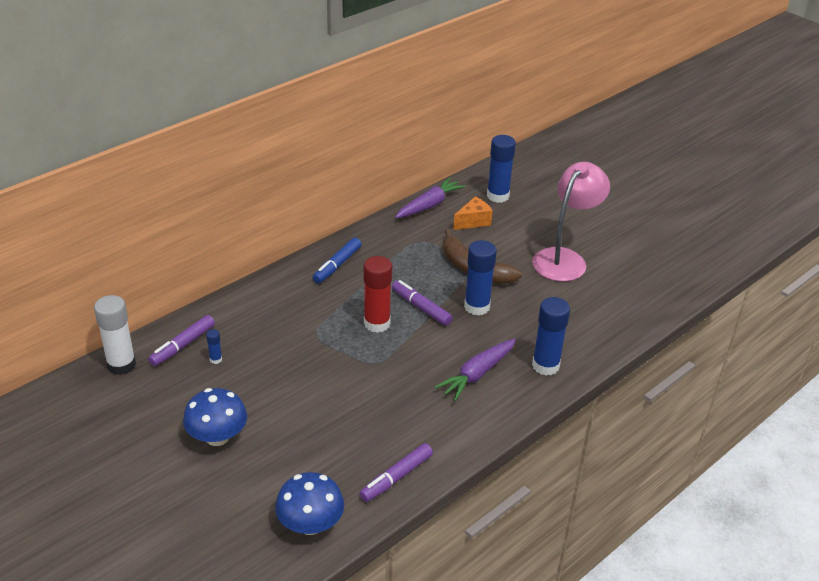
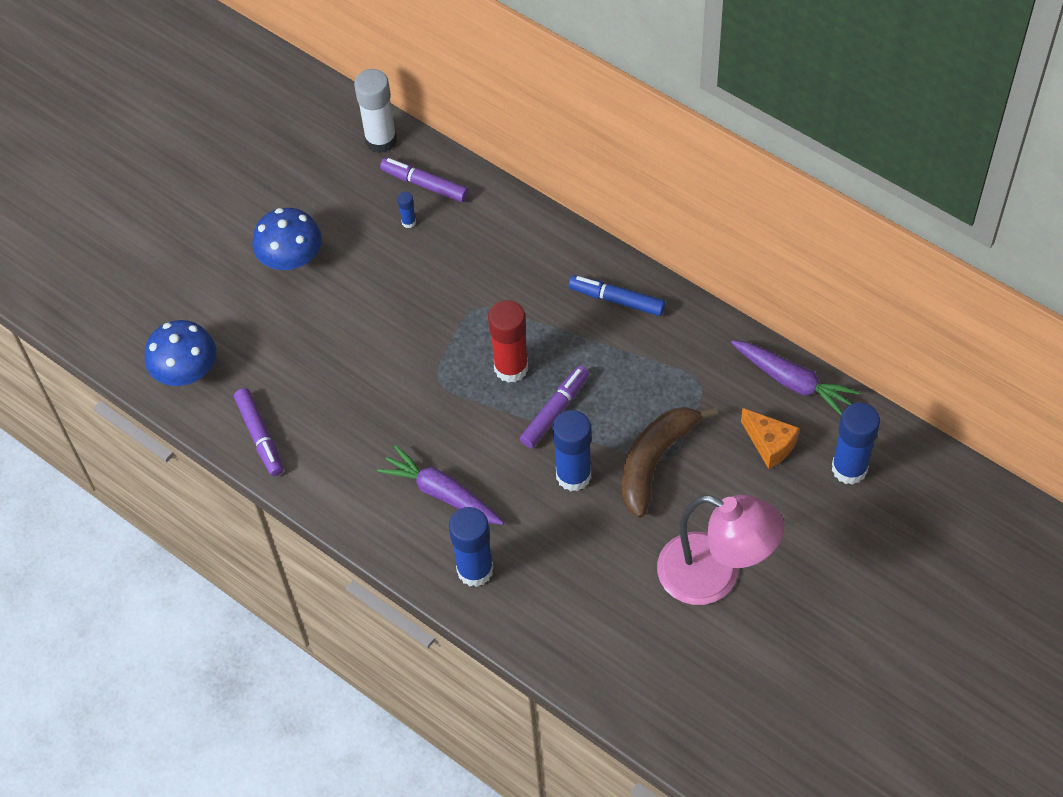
camera: 85 degrees right, 20 degrees up
purple marker [359,443,433,502] -> purple marker turned 150 degrees counterclockwise [234,388,283,476]

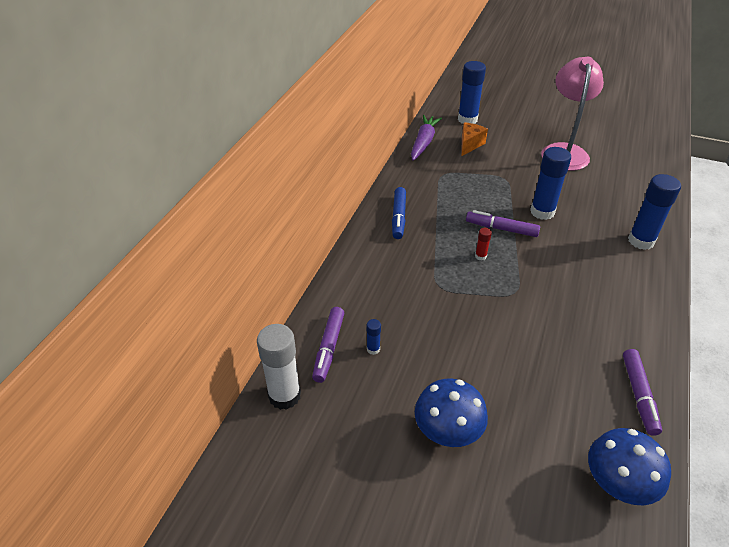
camera: 110 degrees left, 15 degrees down
purple marker [234,388,283,476] -> purple marker turned 135 degrees clockwise [623,349,662,436]
purple carrot [377,445,504,525] -> none
red glue stick [488,300,528,383] -> red glue stick [475,228,492,261], size x0.45
brown banana [622,407,717,518] -> none

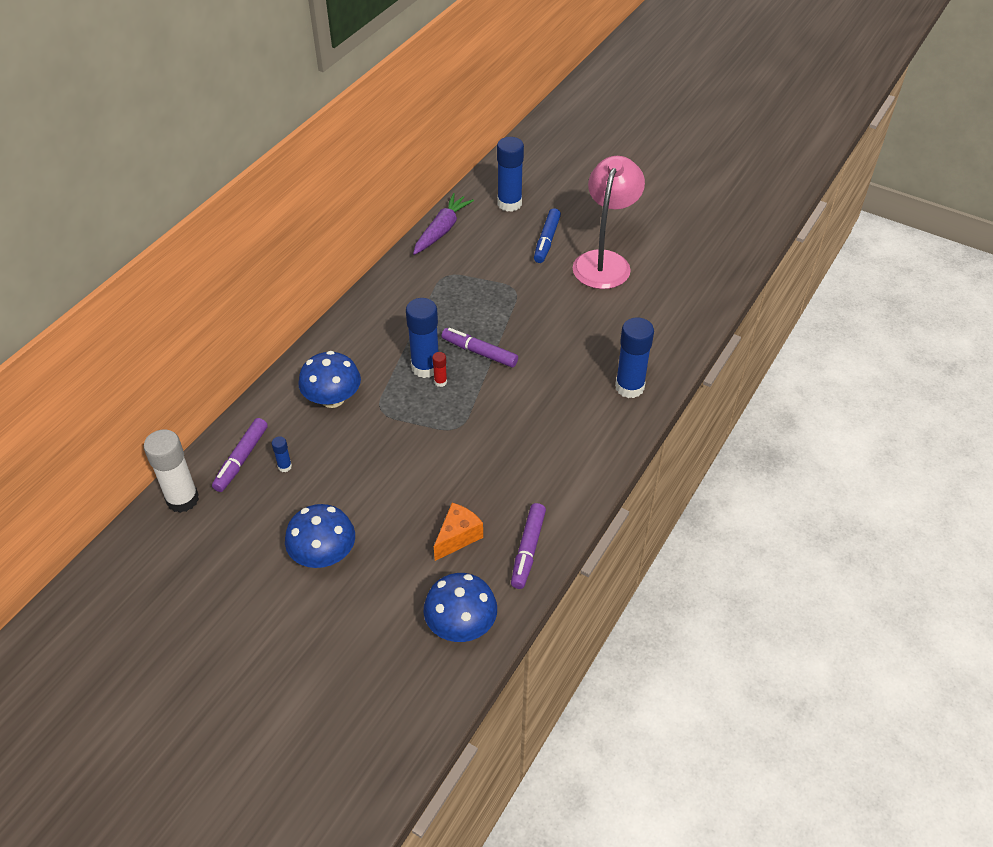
camera: 10 degrees right, 5 degrees up
blue marker [392,187,406,239] -> blue marker moved to [534,208,561,263]
orange cheese [461,122,488,156] -> orange cheese moved to [434,503,483,561]
blue glue stick [530,147,571,220] -> blue glue stick moved to [406,298,439,378]
none -> blue mushroom [298,351,361,408]

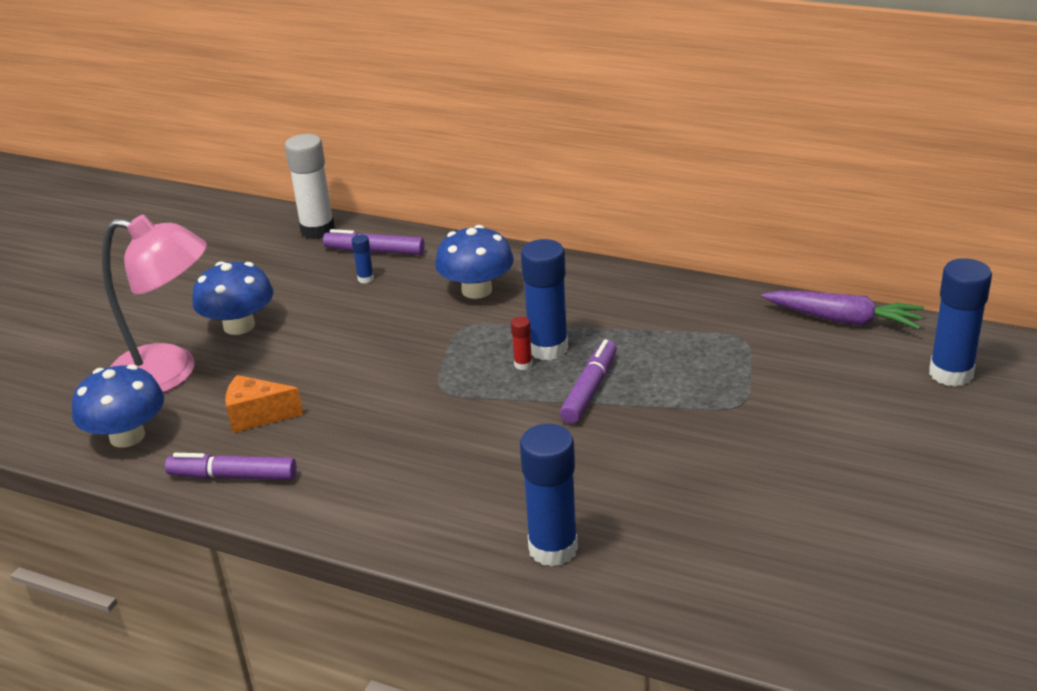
camera: 85 degrees right, 15 degrees down
orange cheese [434,503,483,561] -> orange cheese turned 150 degrees clockwise [225,375,303,433]
blue marker [534,208,561,263] -> none
pink lamp [573,156,645,289] -> pink lamp moved to [102,215,207,393]

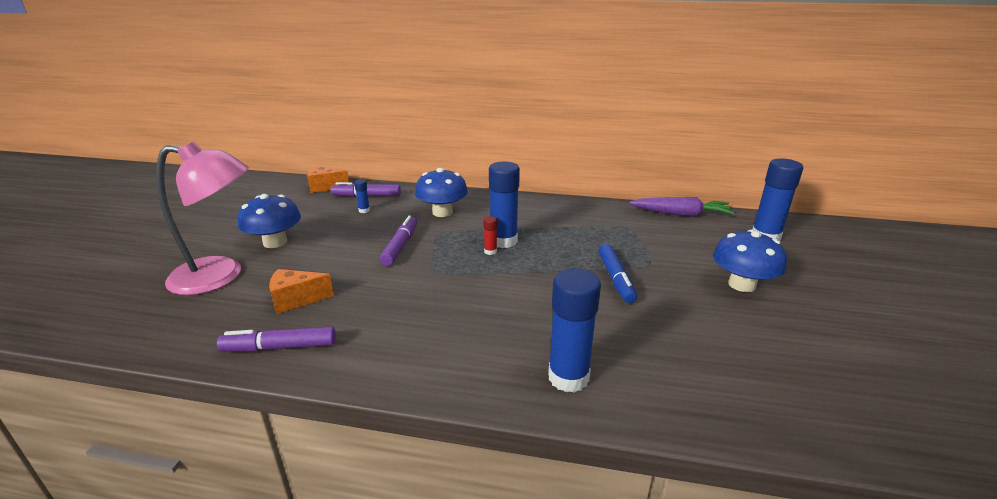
camera: 15 degrees left, 5 degrees down
blue mushroom [72,364,164,448] -> blue mushroom moved to [713,230,787,292]
white glue stick [285,134,335,239] -> orange cheese [307,166,349,193]
purple marker [560,339,617,424] -> purple marker moved to [379,216,417,266]
none -> blue marker [599,244,637,303]

